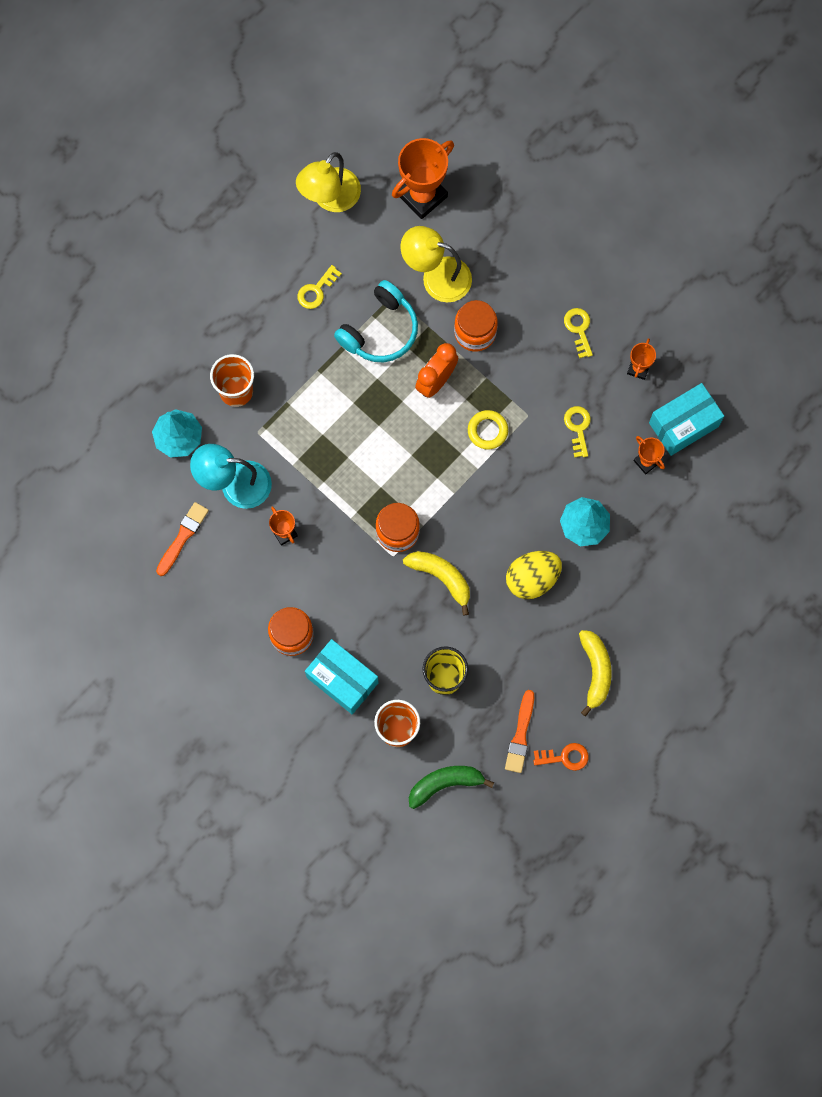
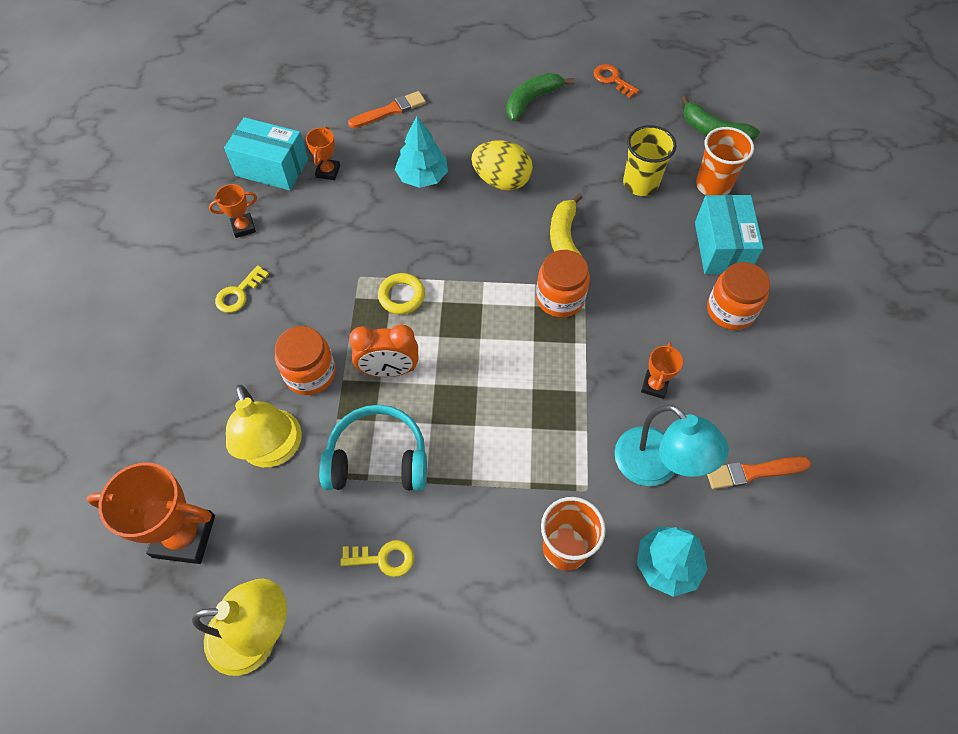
camera: 130 degrees left, 15 degrees down
orange brush [505,690,534,773] -> orange brush moved to [348,91,426,128]
yellow key [564,406,591,458] -> none
yellow banana [579,630,612,717] -> green banana [506,73,574,121]

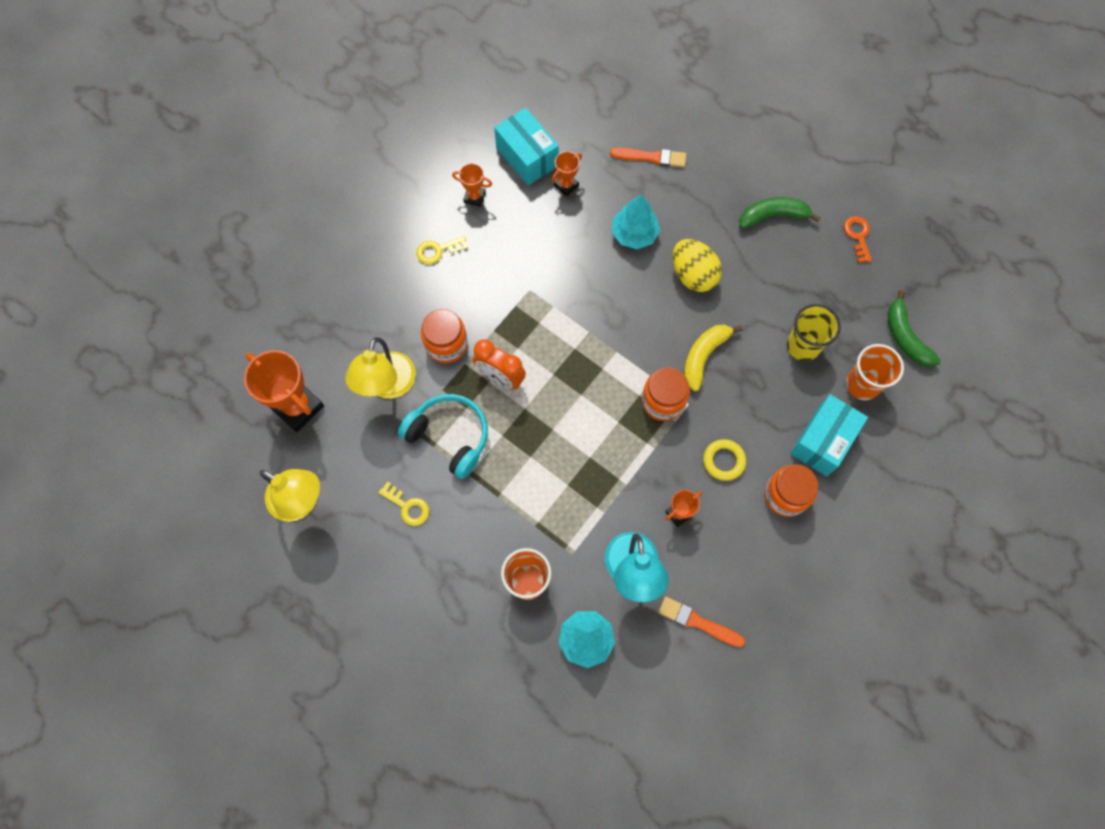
camera: 35 degrees right, 10 degrees up
yellow ring [378,273,425,314] -> yellow ring moved to [703,439,746,481]

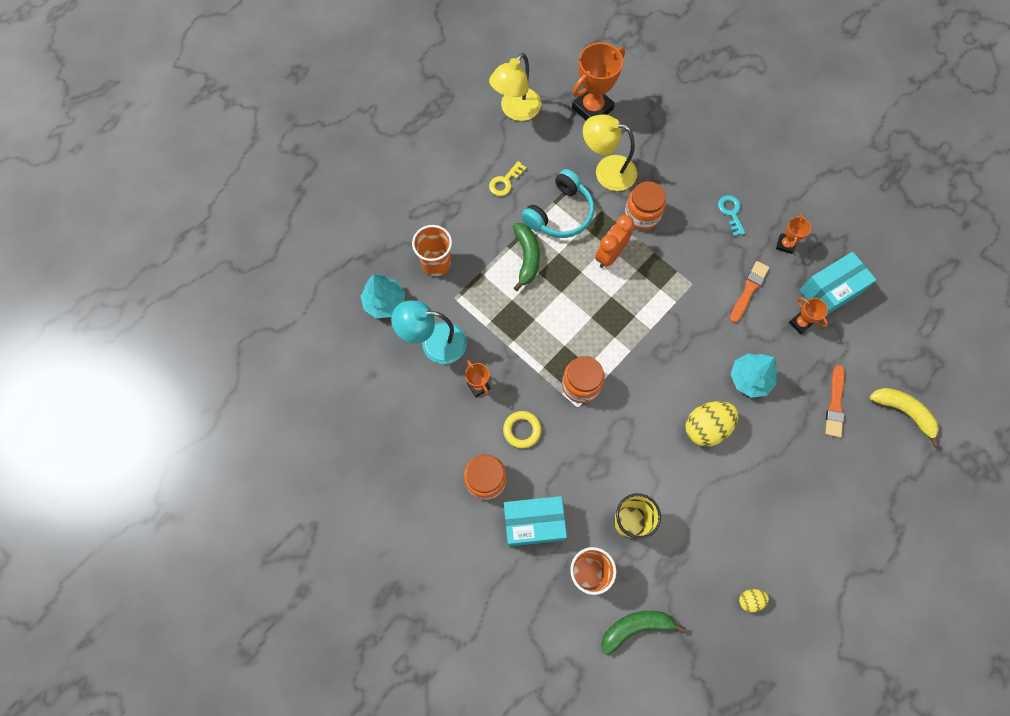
camera: 95 degrees right, 0 degrees up
yellow key [416,236,468,264] -> turquoise key [718,195,745,236]
orange brush [658,597,745,647] -> orange brush moved to [730,261,770,323]
yellow banana [684,325,742,391] -> yellow banana moved to [869,388,939,447]
green banana [739,197,821,229] -> green banana moved to [513,223,540,291]
turquoise box [790,394,868,476] -> turquoise box turned 45 degrees counterclockwise [504,496,567,547]
orange key [844,216,872,263] -> yellow egg [739,589,769,612]

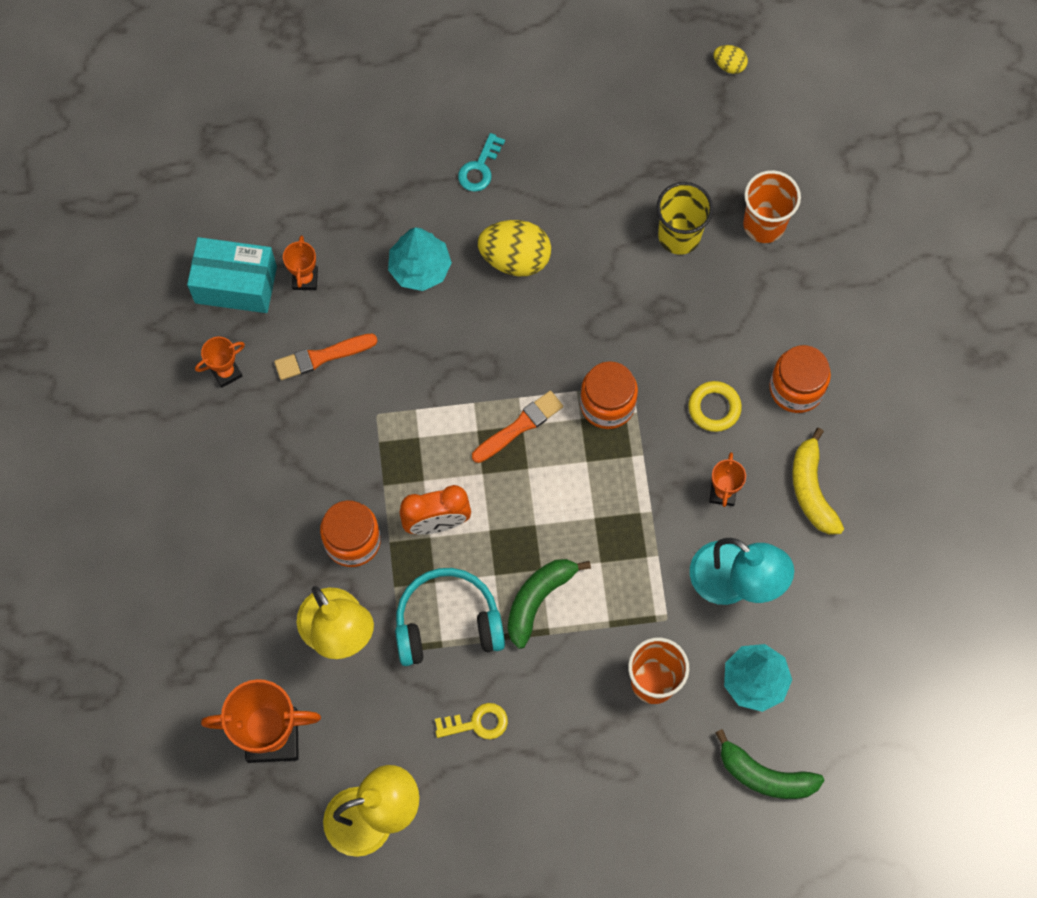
camera: 140 degrees left, 0 degrees up
turquoise box [504,496,567,547] -> none
green banana [601,611,685,655] -> green banana moved to [715,729,825,799]
turquoise key [718,195,745,236] -> turquoise key moved to [458,133,505,192]
yellow egg [739,589,769,612] -> yellow egg moved to [713,45,748,74]
orange brush [825,365,845,438] -> orange brush moved to [472,391,563,463]
yellow banana [869,388,939,447] -> yellow banana moved to [792,428,844,535]

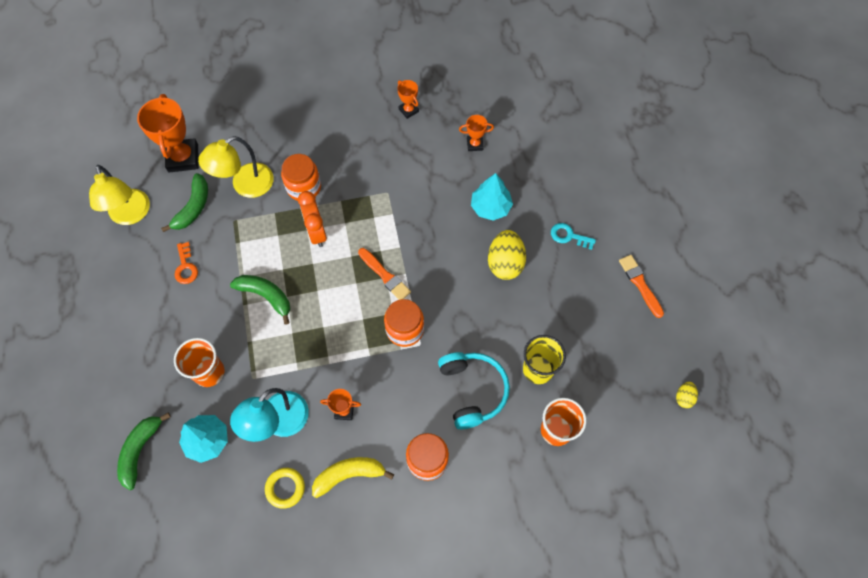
camera: 85 degrees right, 5 degrees down
turquoise box [187,237,277,313] -> none
orange brush [274,334,377,380] -> orange brush moved to [619,255,664,318]
turquoise headphones [395,568,505,666] -> turquoise headphones moved to [438,352,510,429]
yellow key [435,703,508,740] -> orange key [175,242,198,284]
yellow ring [688,381,742,432] -> yellow ring moved to [265,468,305,509]
none -> green banana [161,173,208,232]

